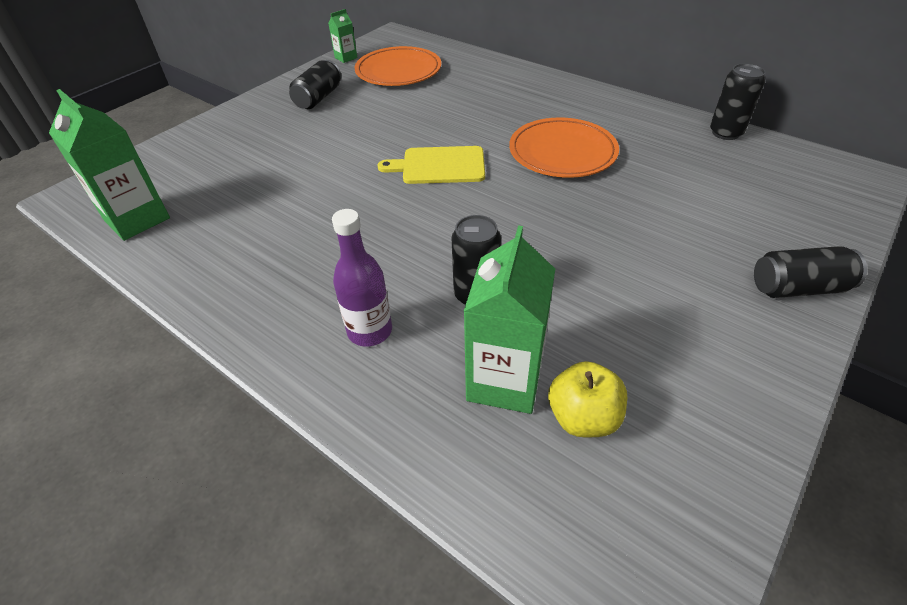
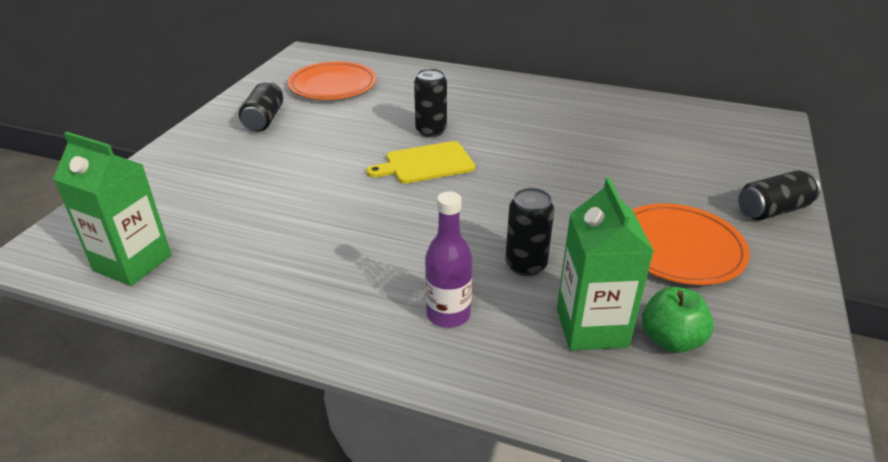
camera: 20 degrees left, 10 degrees down
green carton [328,9,357,63] -> none
orange plate [509,117,619,178] -> orange plate moved to [632,203,750,285]
yellow apple [548,361,627,437] -> green apple [642,287,714,353]
black can [710,63,766,140] -> black can moved to [414,68,447,137]

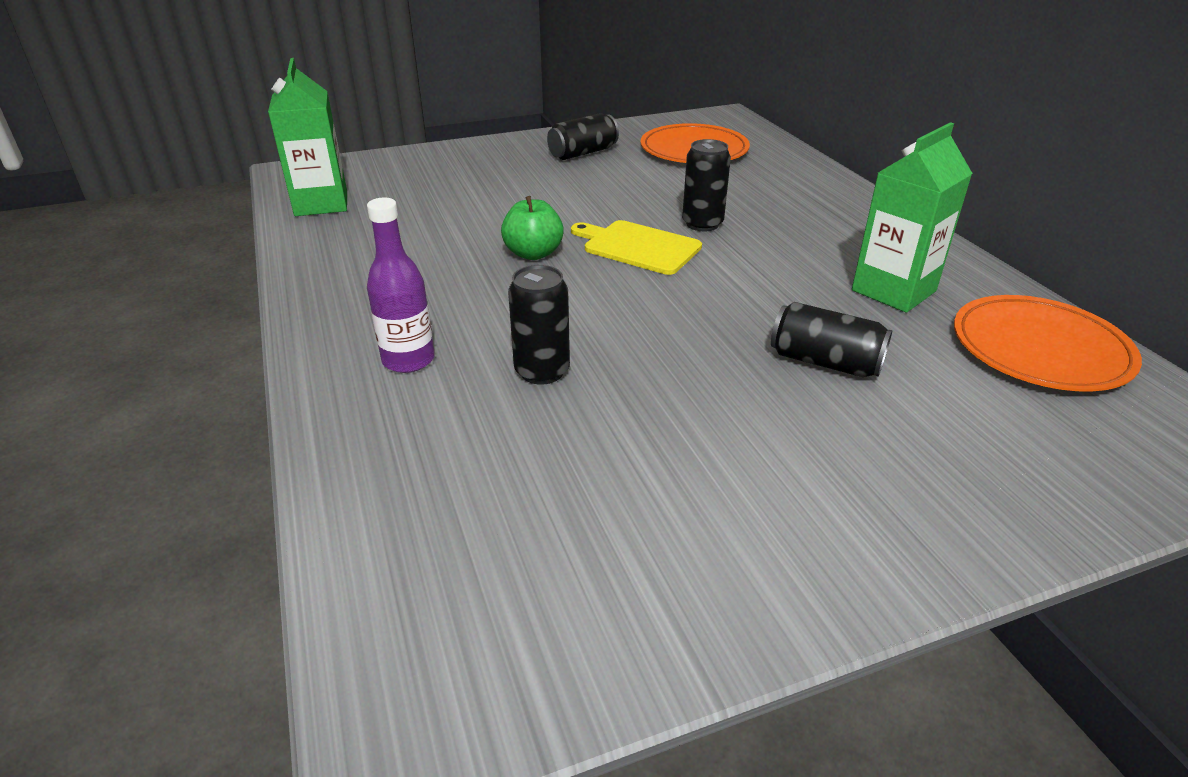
camera: 50 degrees right, 0 degrees up
green carton [557,178,654,351] -> green carton moved to [852,122,973,313]
orange plate [632,203,750,285] -> orange plate moved to [954,295,1142,392]
green apple [642,287,714,353] -> green apple moved to [501,196,564,260]
black can [738,170,821,221] -> black can moved to [771,302,892,377]

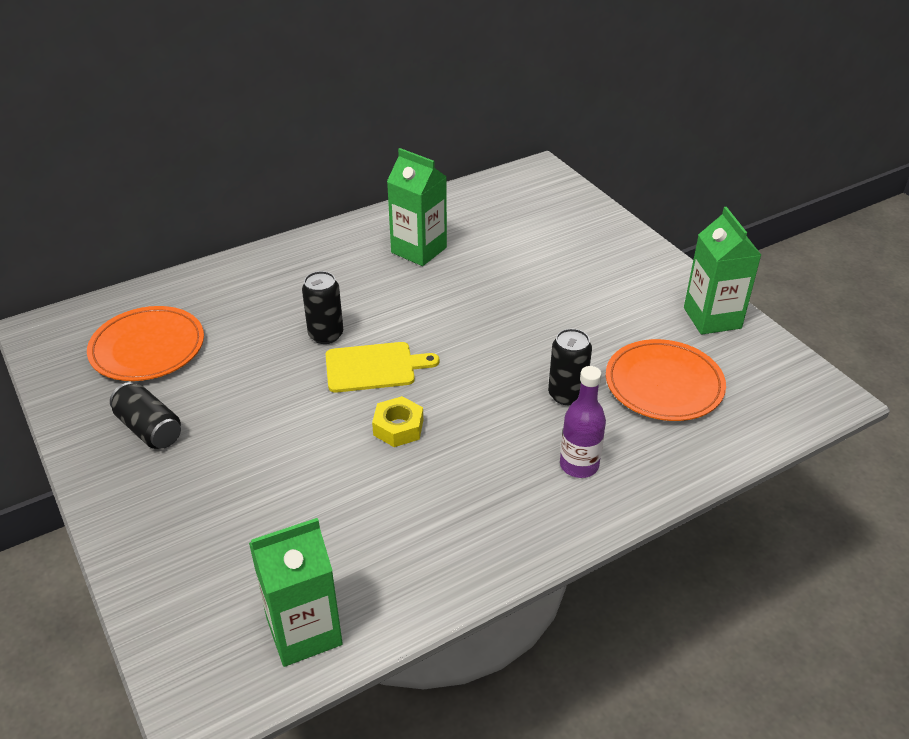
camera: 100 degrees left, 5 degrees up
green apple [501,196,564,260] -> yellow nut [372,396,423,447]
yellow cutting board [571,220,702,275] -> yellow cutting board turned 120 degrees counterclockwise [326,342,439,393]
black can [771,302,892,377] -> none
orange plate [954,295,1142,392] -> orange plate moved to [606,339,726,421]
none -> green carton [684,207,761,335]

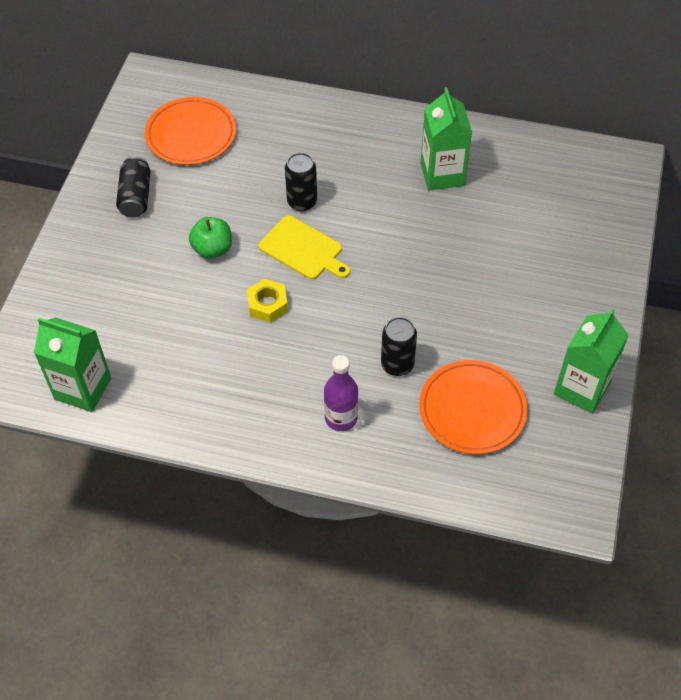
camera: 45 degrees right, 15 degrees up
none -> green apple [189,217,232,259]

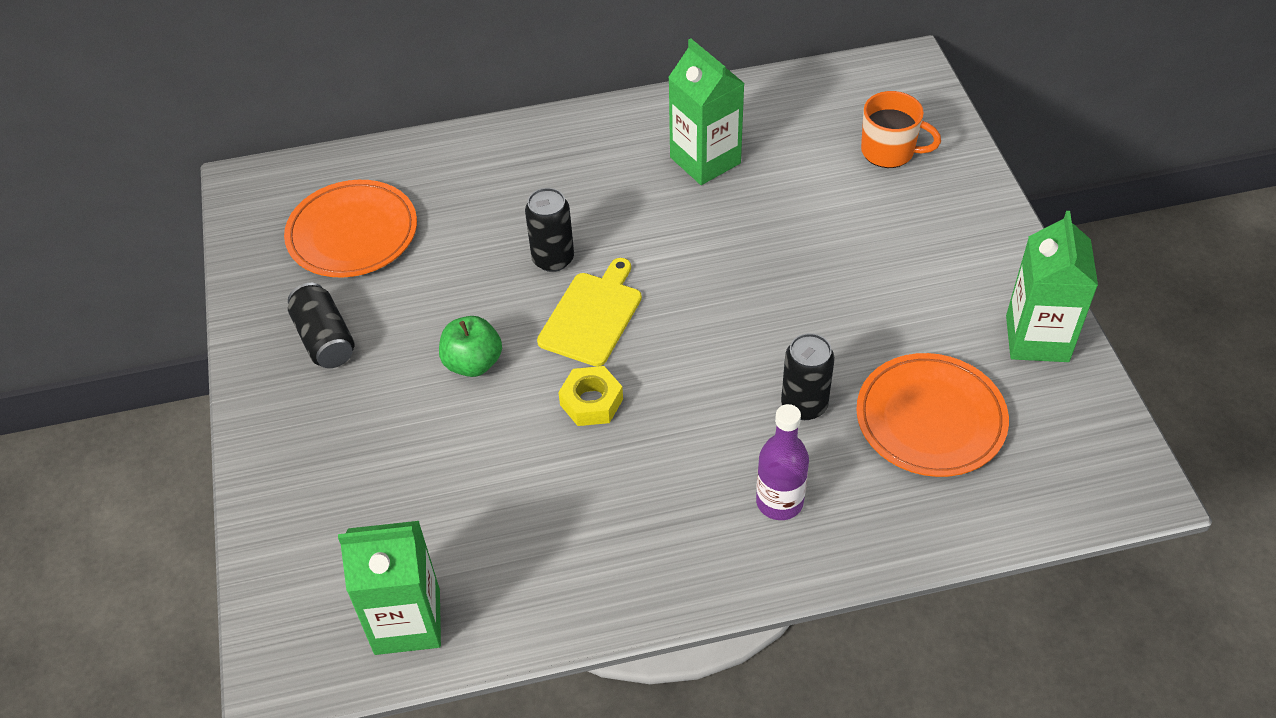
camera: 25 degrees left, 5 degrees down
yellow cutting board [258,215,350,280] -> yellow cutting board turned 75 degrees counterclockwise [537,258,642,367]
none -> orange mug [861,91,941,168]

